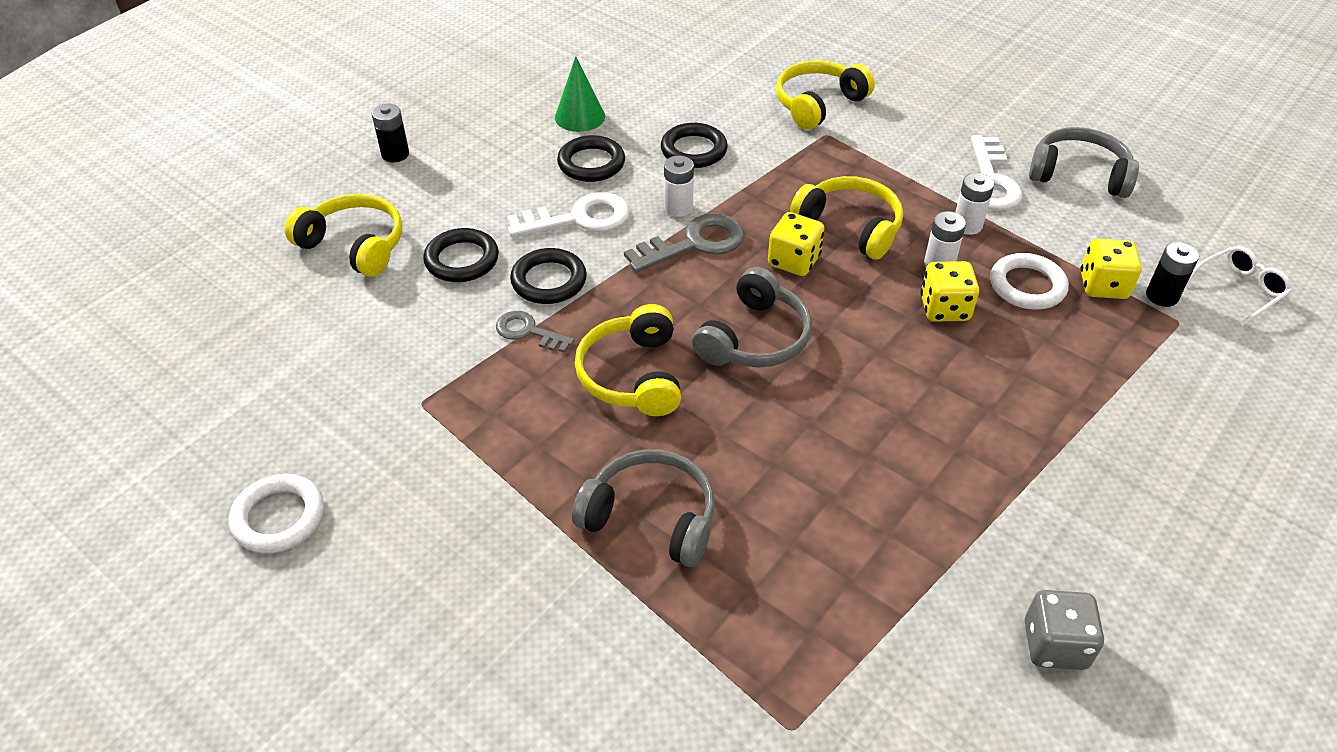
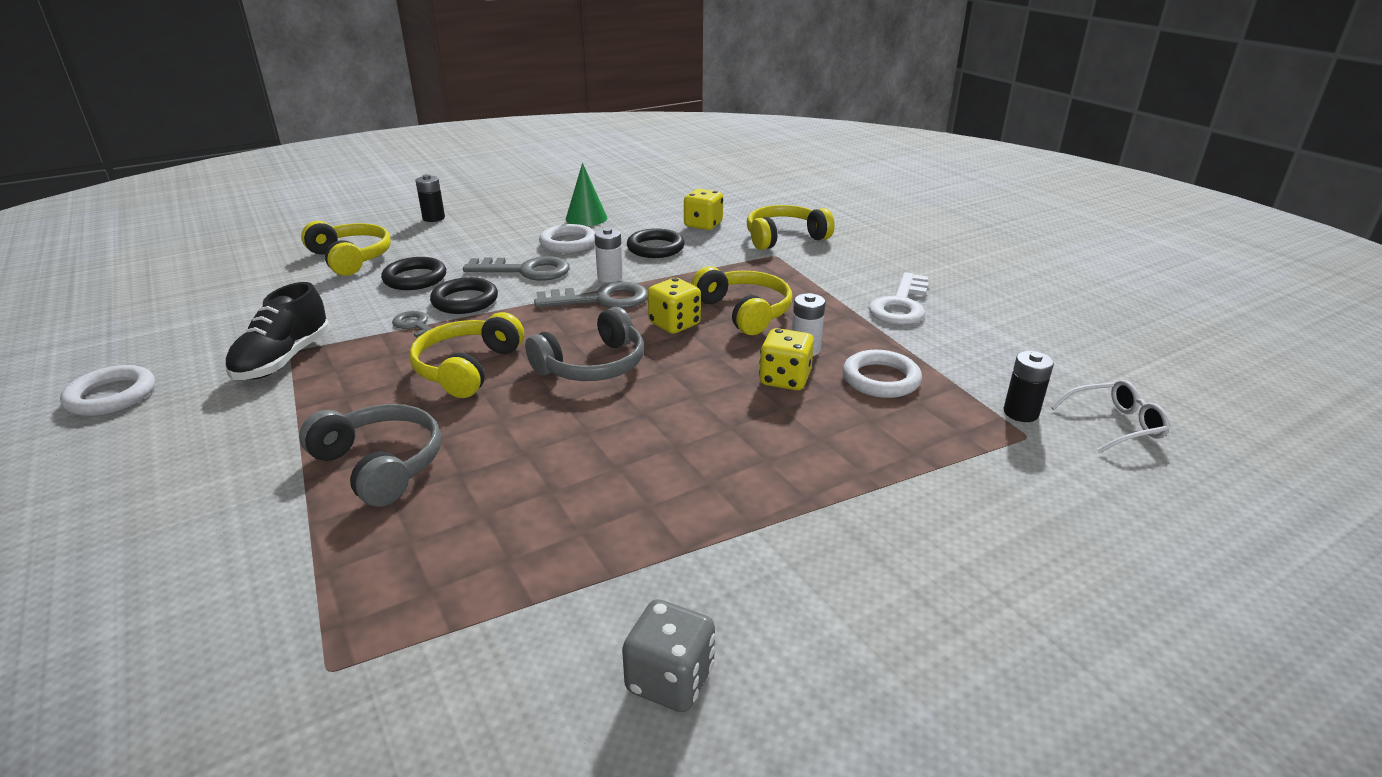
camera: 20 degrees right, 15 degrees down
white key [507,192,630,237] -> grey key [463,256,570,281]
black ring [557,135,625,182] -> white ring [539,224,595,253]
white battery [955,173,994,235] -> none
grey headphones [1029,127,1139,198] -> none
yellow dice [1080,239,1142,299] -> yellow dice moved to [684,189,723,230]
none -> black shoe [225,282,329,380]

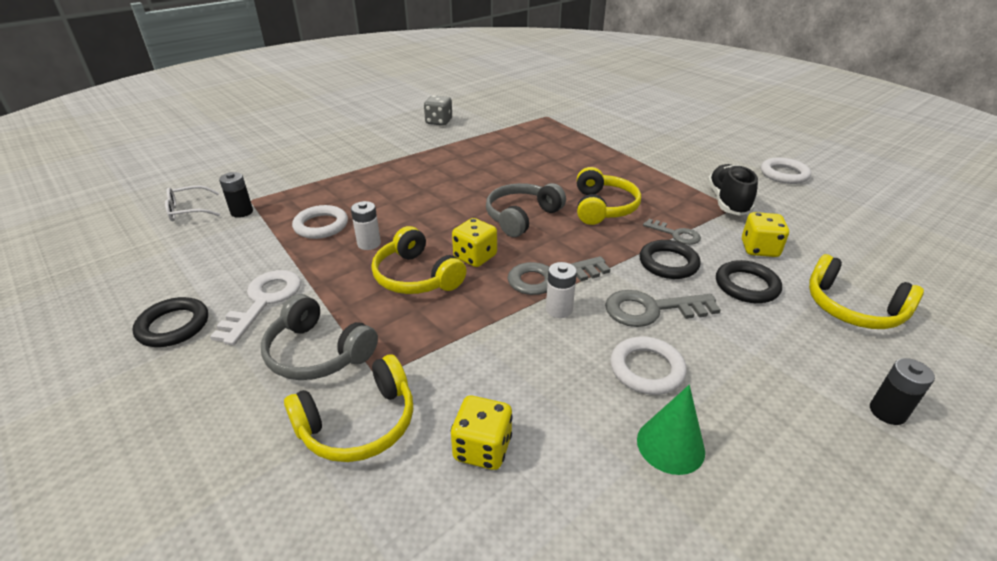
camera: 170 degrees right, 5 degrees up
grey headphones [299,404,441,507] -> grey headphones moved to [261,294,378,380]
black ring [627,228,685,258] -> black ring moved to [133,297,208,347]
yellow dice [759,328,814,390] -> yellow dice moved to [742,212,789,257]

